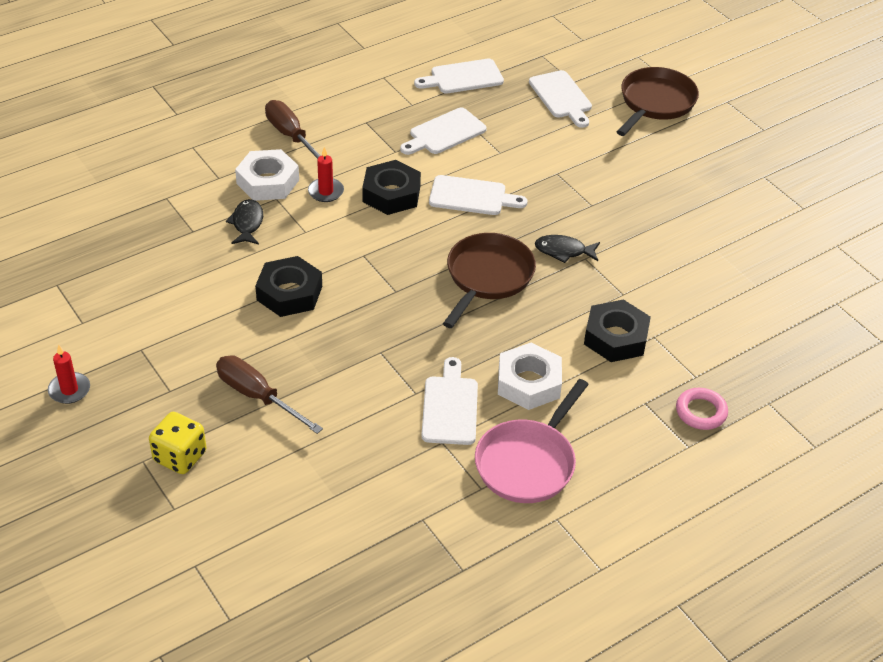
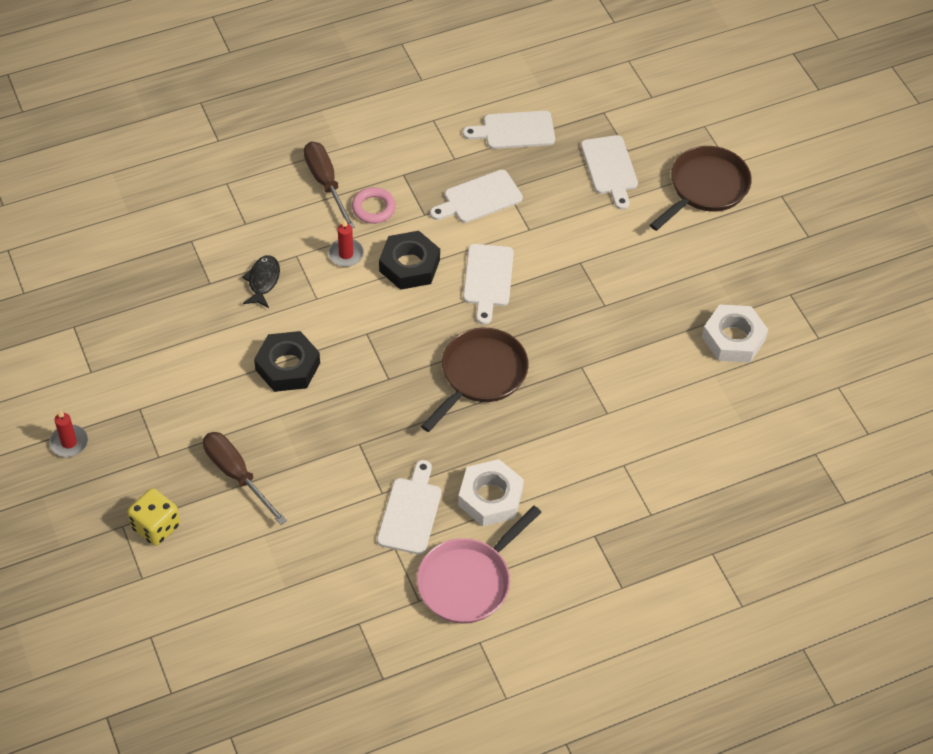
camera: 10 degrees right, 10 degrees up
white nut [235,149,299,201] -> white nut moved to [702,304,768,363]
white cutting board [429,175,528,215] -> white cutting board turned 75 degrees clockwise [463,244,514,325]
black fish [535,235,600,263] -> none
black nut [584,299,651,362] -> none
pink ring [676,388,728,430] -> pink ring moved to [352,187,396,224]

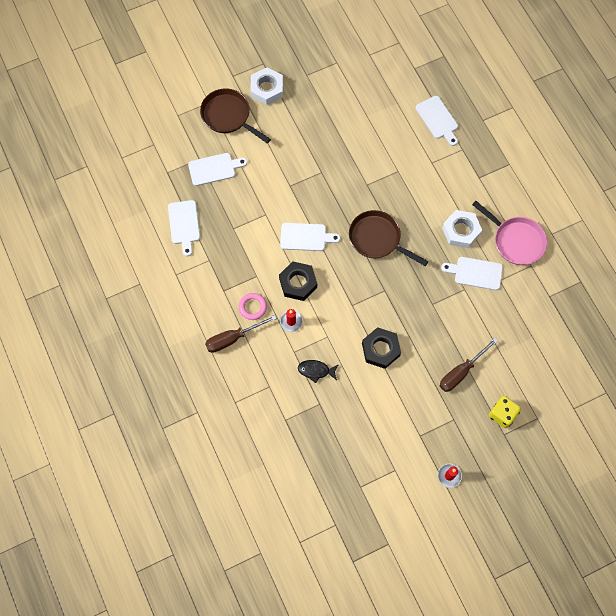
camera: 90 degrees left, 15 degrees up
white cutting board [430,170,523,223] -> white cutting board moved to [416,96,458,146]
white nut [702,304,768,363] -> white nut moved to [250,67,283,105]

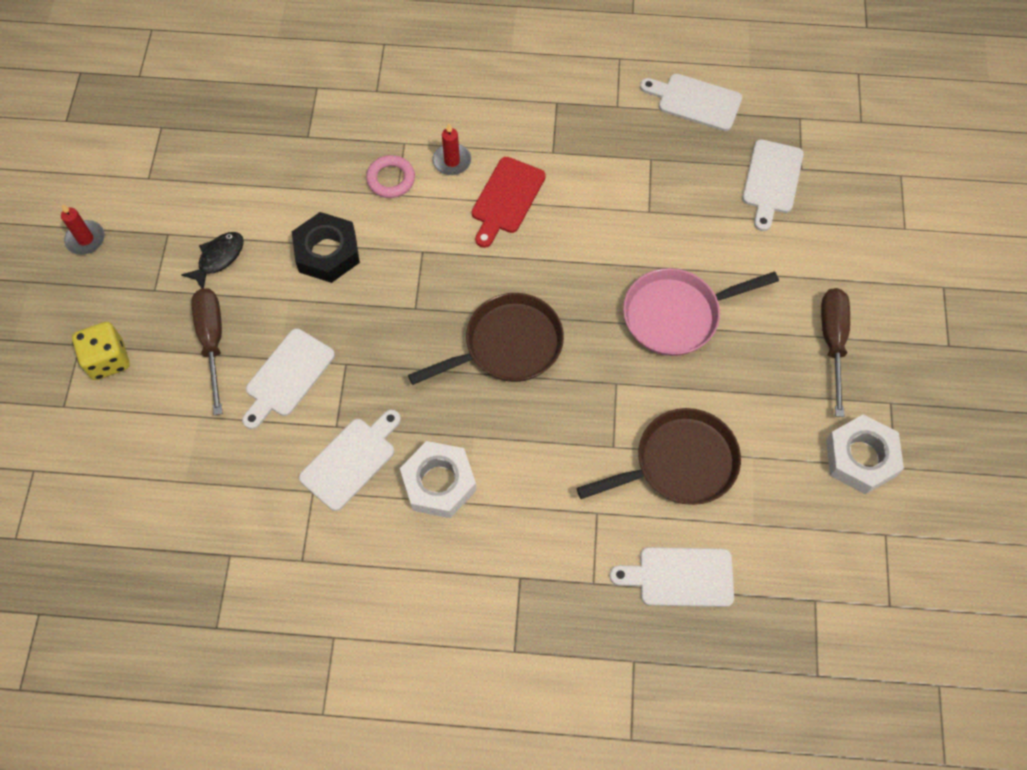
camera: 120 degrees right, 5 degrees down
brown pan [200,88,271,144] -> brown pan moved to [577,408,741,505]
brown screwdriver [205,315,277,353] -> brown screwdriver moved to [821,288,850,417]
pink ring [239,293,267,320] -> pink ring moved to [366,155,415,198]
white nut [250,67,283,105] -> white nut moved to [826,414,904,494]
black nut [279,261,317,301] -> red cutting board [472,157,546,248]
white cutting board [280,223,340,251] -> white cutting board moved to [242,329,335,429]
black fish [298,360,339,383] -> black fish moved to [181,232,244,289]
pink pan [472,201,547,265] -> pink pan moved to [623,268,779,356]

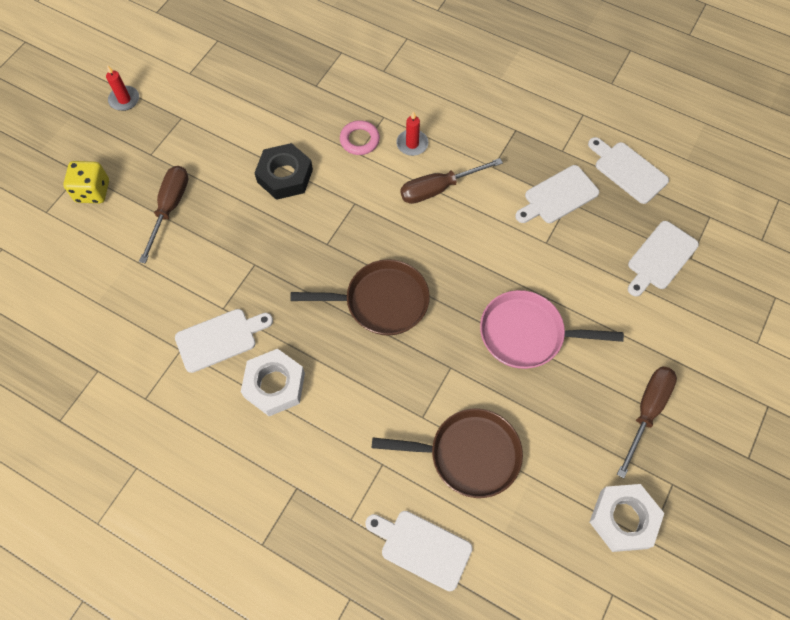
camera: 25 degrees right, 0 degrees up
black fish [181,232,244,289] -> none
white cutting board [242,329,335,429] -> white cutting board moved to [515,165,599,223]
red cutting board [472,157,546,248] -> brown screwdriver [400,158,503,204]

